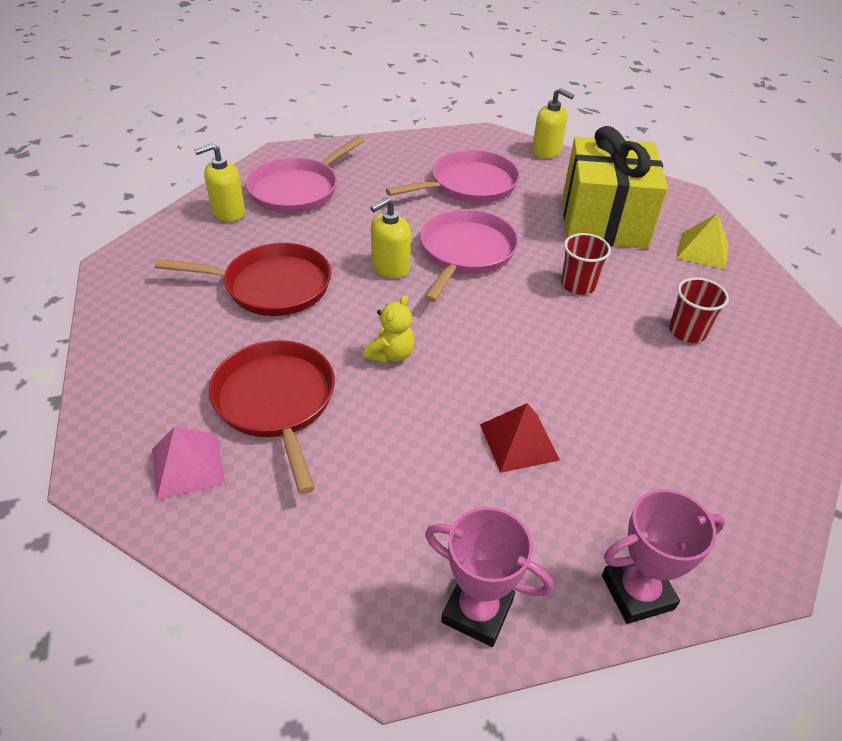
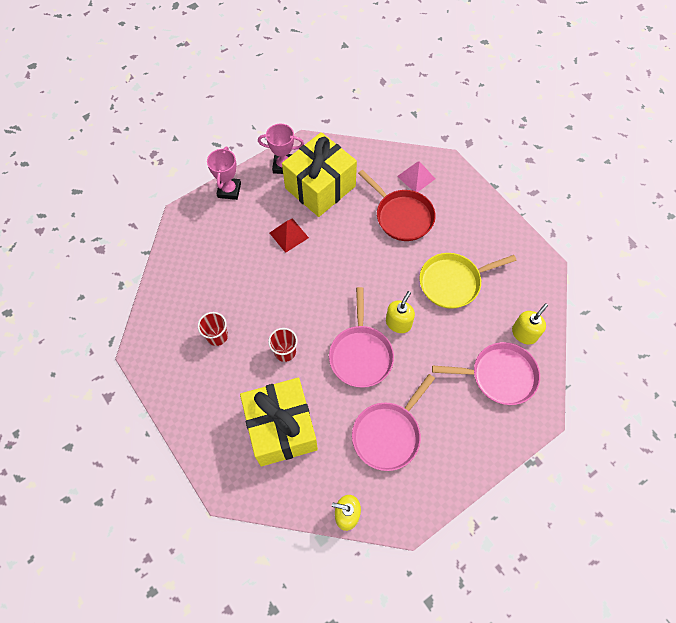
camera: 160 degrees right, 20 degrees up
red pan [155,243,331,316] -> yellow pan [419,253,517,309]
pink pan [246,136,365,213] -> pink pan turned 75 degrees clockwise [432,342,540,405]
yellow teddy bear [364,295,415,364] -> none
pink trophy [602,489,725,624] -> pink trophy turned 45 degrees counterclockwise [207,147,241,200]
yellow pyramid [677,213,729,270] -> none
none -> yellow gift [282,132,357,217]

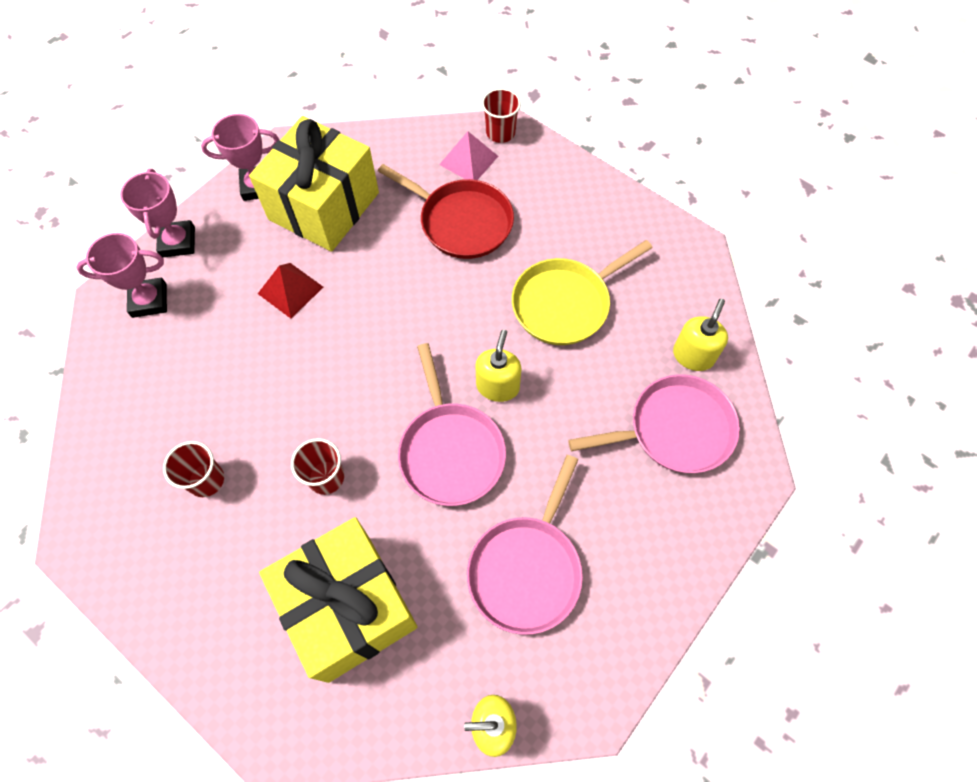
camera: 15 degrees left, 0 degrees up
none -> pink trophy [76,233,167,318]
none -> red cup [482,88,521,143]

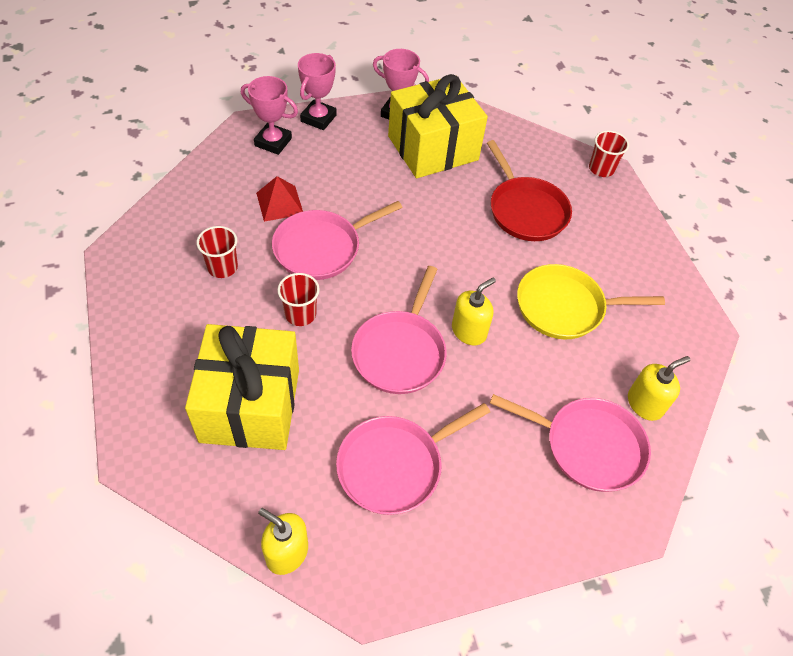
camera: 30 degrees right, 10 degrees down
red pyramid [258,263,323,319] -> red pyramid moved to [256,176,303,222]
pink pyramid [439,131,498,180] -> none
none -> pink pan [272,201,403,280]

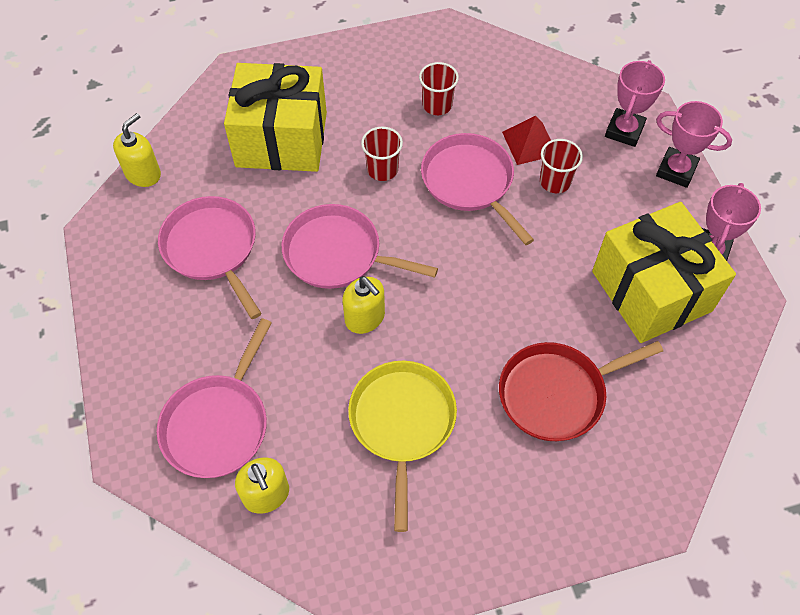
camera: 95 degrees right, 5 degrees up
red cup [589,130,629,177] -> red cup moved to [540,139,583,193]

